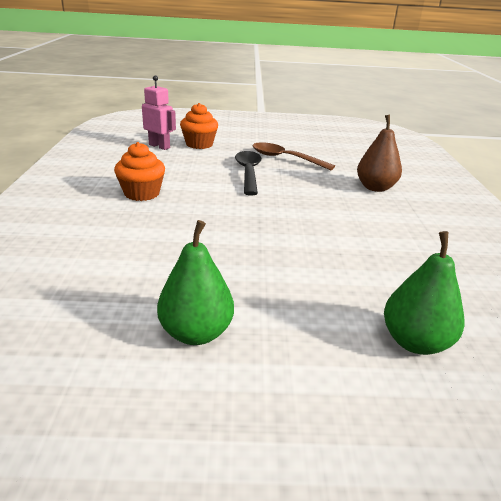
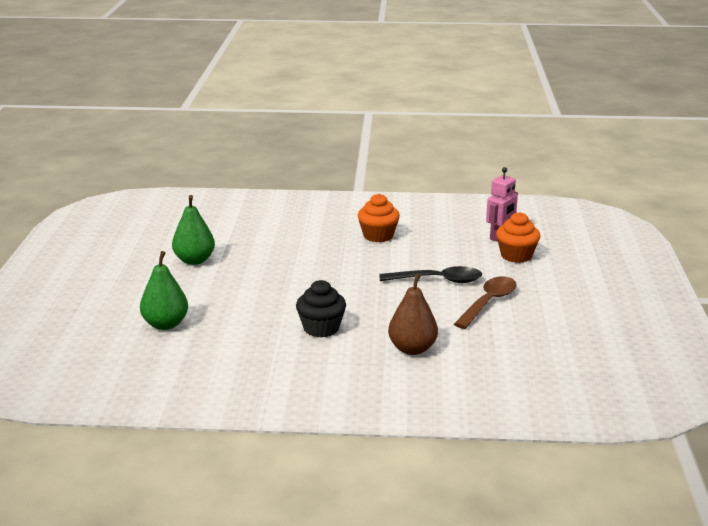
camera: 95 degrees right, 5 degrees down
none -> black cupcake [296,280,346,338]

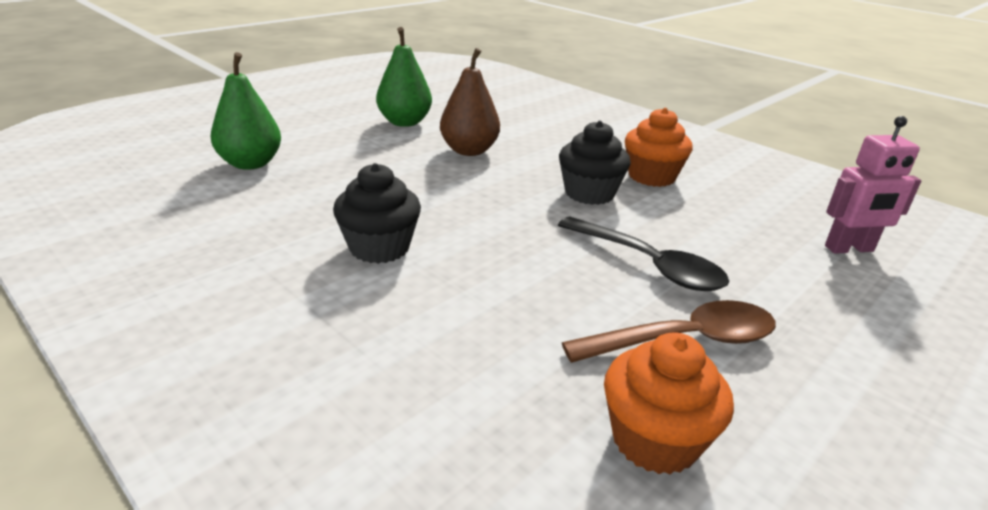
camera: 40 degrees right, 5 degrees up
brown pear [388,273,438,355] -> brown pear moved to [440,48,500,156]
orange cupcake [496,212,540,263] -> orange cupcake moved to [604,332,734,475]
none -> black cupcake [559,121,631,205]

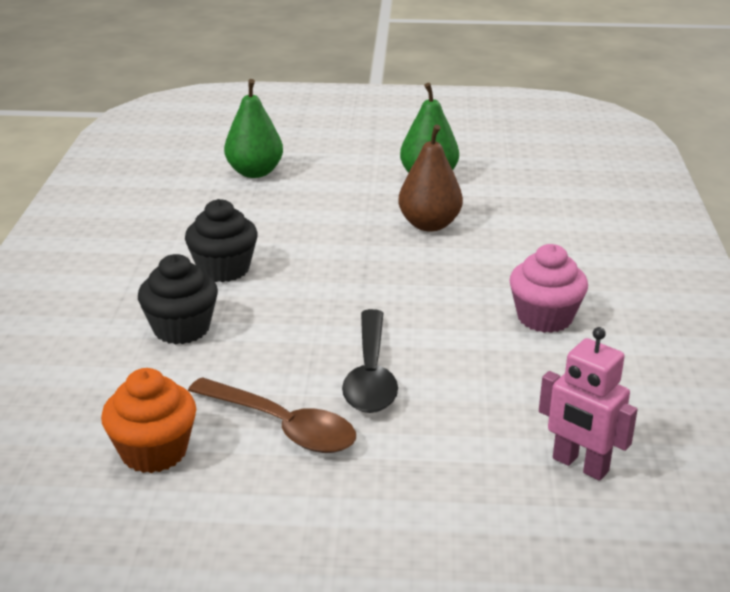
camera: 50 degrees right, 0 degrees up
black cupcake [559,121,631,205] -> black cupcake moved to [138,254,218,344]
orange cupcake [625,108,693,187] -> pink cupcake [509,244,588,333]

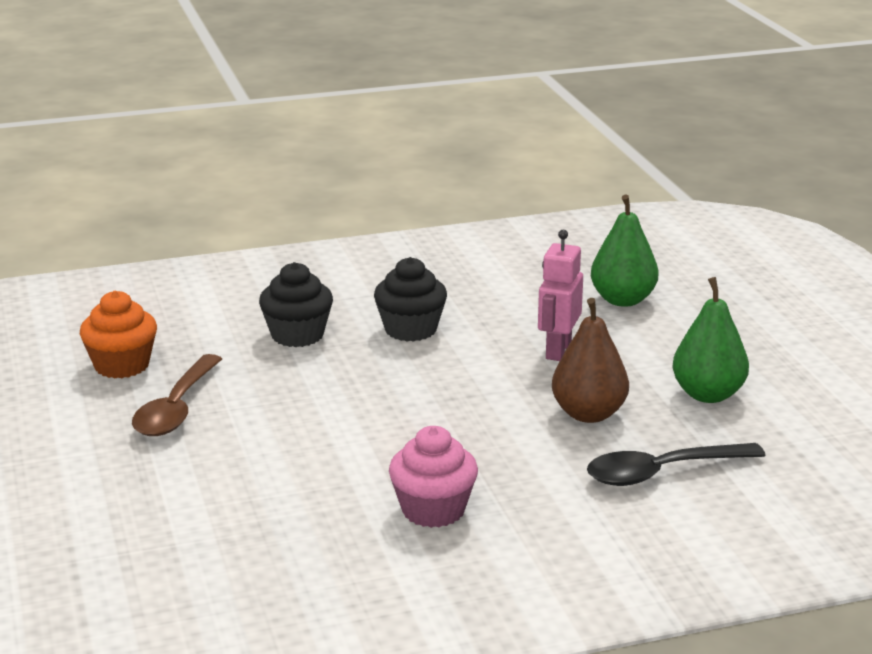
camera: 70 degrees right, 5 degrees down
black spoon [342,309,398,413] -> black spoon moved to [587,443,766,486]
pink robot [539,327,638,481] -> pink robot moved to [538,230,583,361]

